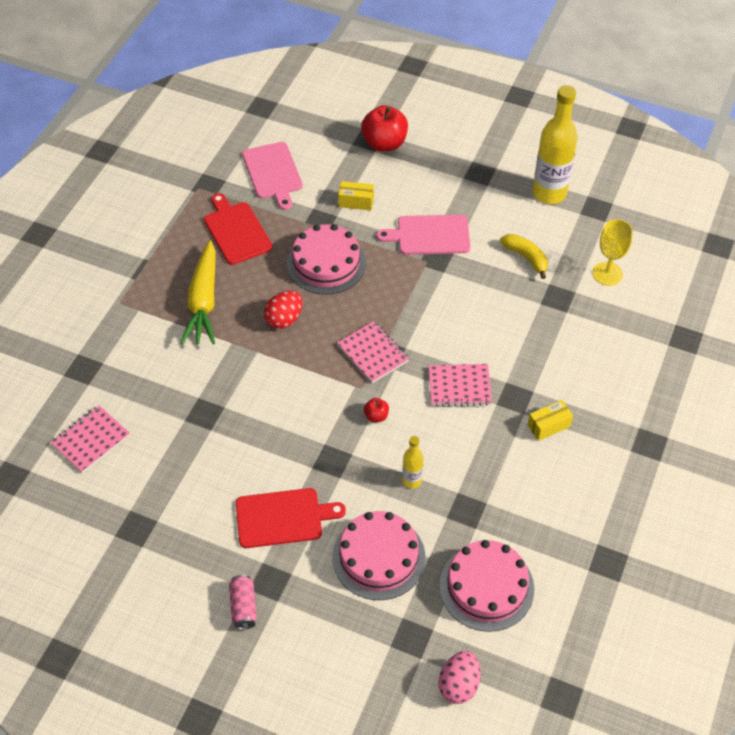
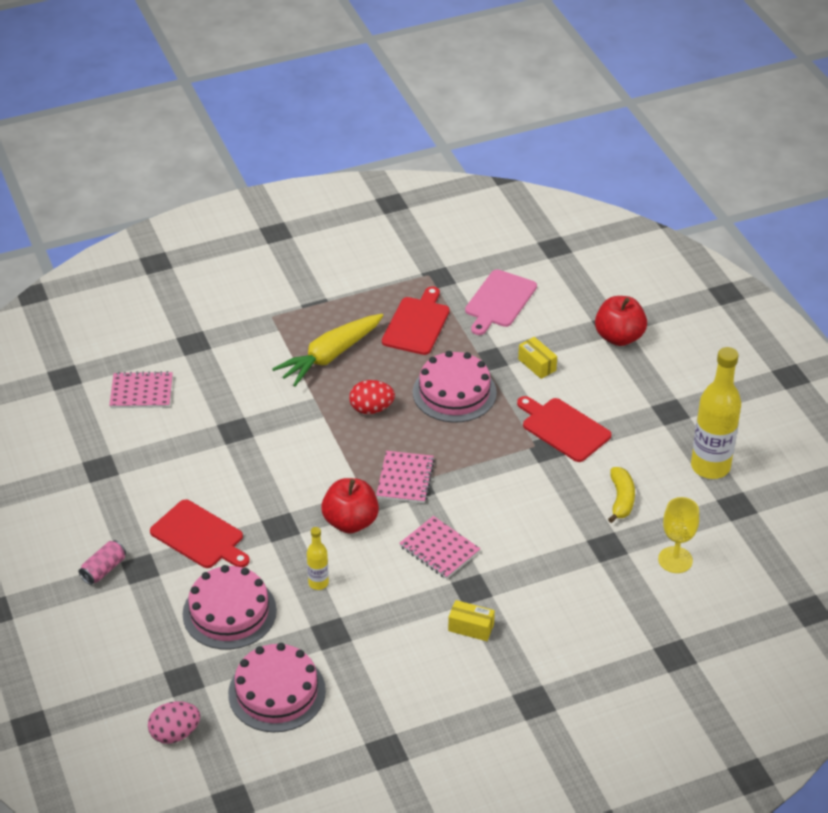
camera: 45 degrees right, 10 degrees down
red apple [364,398,389,422] -> red apple [321,478,379,534], size x2.17
pink cutting board [376,215,470,255] -> red cutting board [517,396,612,462]

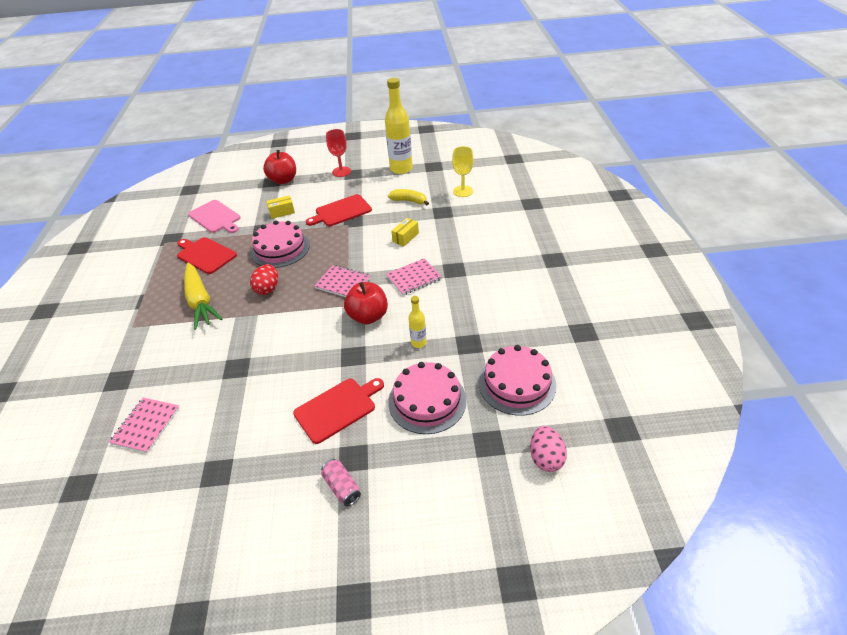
camera: 70 degrees left, 0 degrees up
yellow box [448,600,495,641] -> yellow box moved to [391,218,419,246]
none -> red goblet [326,129,351,177]

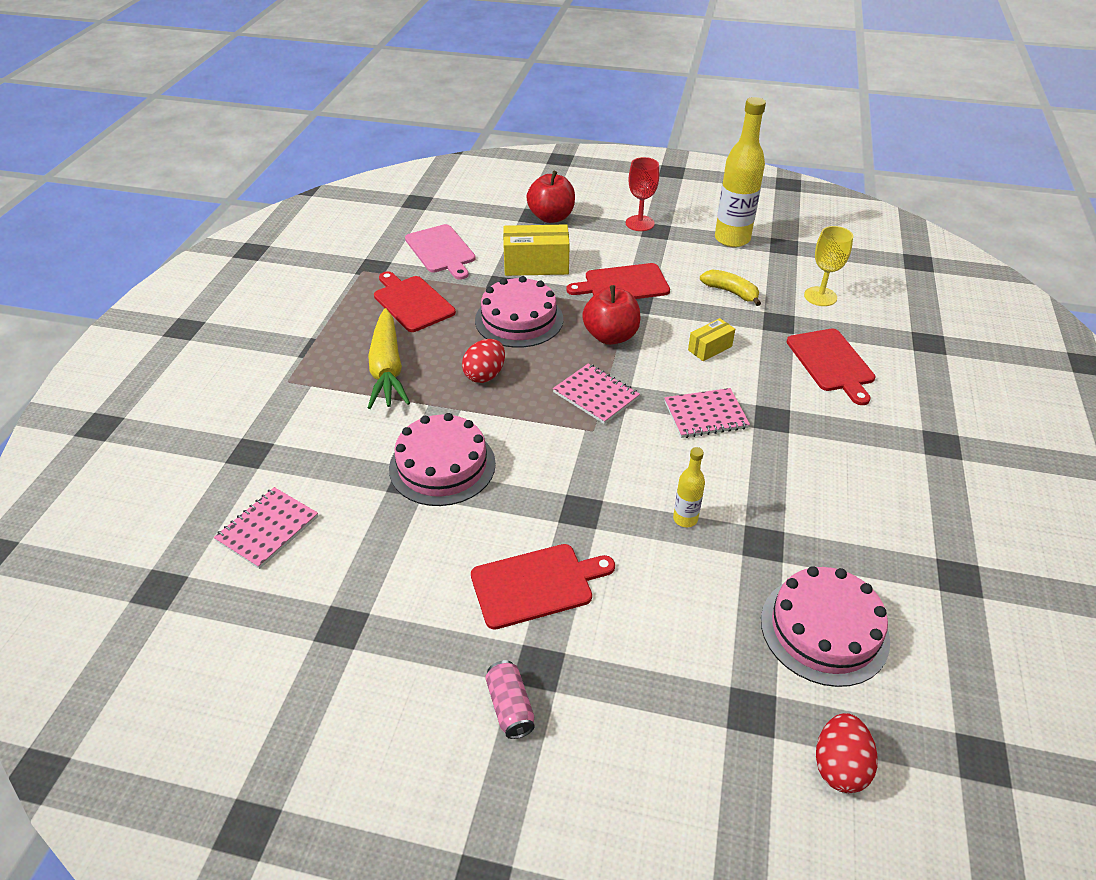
camera: 15 degrees right, 0 degrees up
yellow box [266,195,295,219] -> yellow box [503,224,570,276], size x1.77
red apple [344,282,388,324] -> red apple moved to [582,285,641,345]
pink cake [388,362,467,434] -> pink cake moved to [389,413,496,506]
pink egg [530,426,567,472] -> red egg [816,713,877,793]
none -> red cutting board [787,329,875,405]

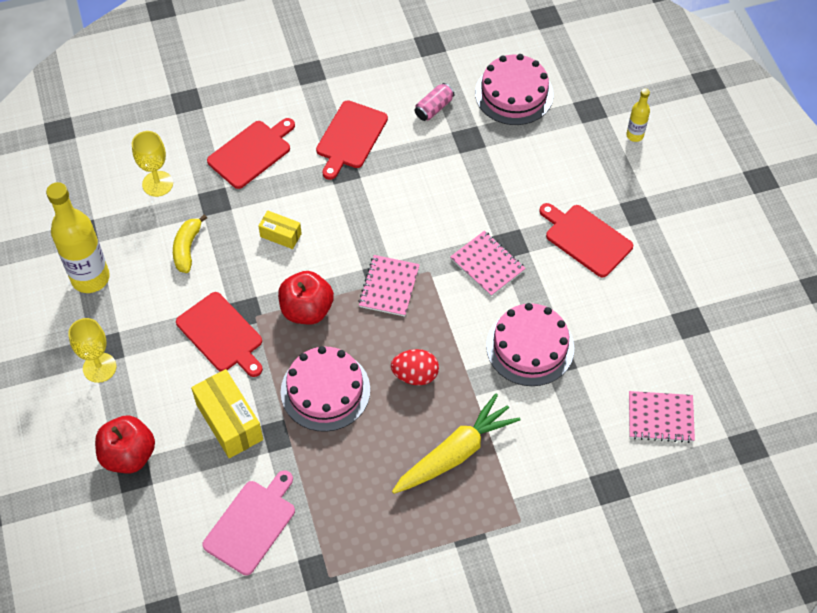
camera: 120 degrees left, 15 degrees up
red cutting board [374,271,456,332] -> red cutting board moved to [316,100,388,180]
pink can [485,660,535,739] -> pink can moved to [415,83,454,121]
red goblet [626,157,659,231] -> yellow goblet [68,318,116,383]
pink notebook [664,388,750,438] -> pink notebook moved to [450,231,526,297]
yellow bottle [673,447,705,527] -> yellow bottle moved to [626,88,650,142]
red egg [816,713,877,793] -> none

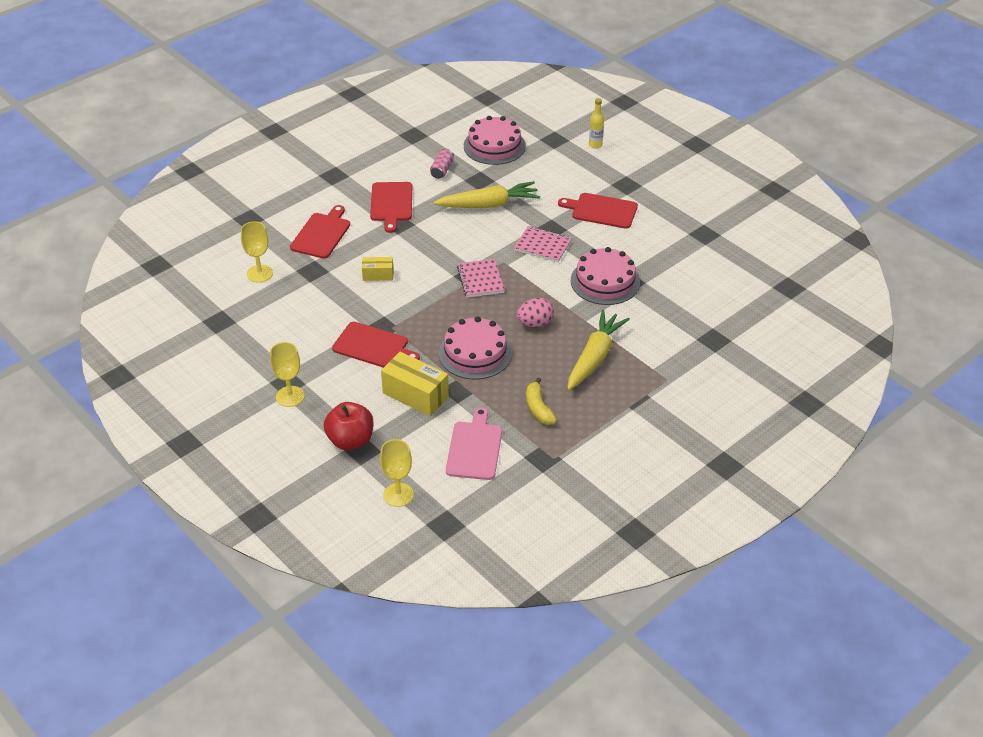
camera: 25 degrees left, 15 degrees down
yellow bottle [46,182,110,293] -> none
yellow banana [173,214,207,273] -> yellow banana moved to [526,377,557,425]
red apple [278,271,334,324] -> none
red egg [391,349,439,385] -> pink egg [517,298,554,327]
pink notebook [629,391,695,443] -> none
none -> yellow goblet [380,439,414,507]
none -> yellow carrot [433,181,540,208]

